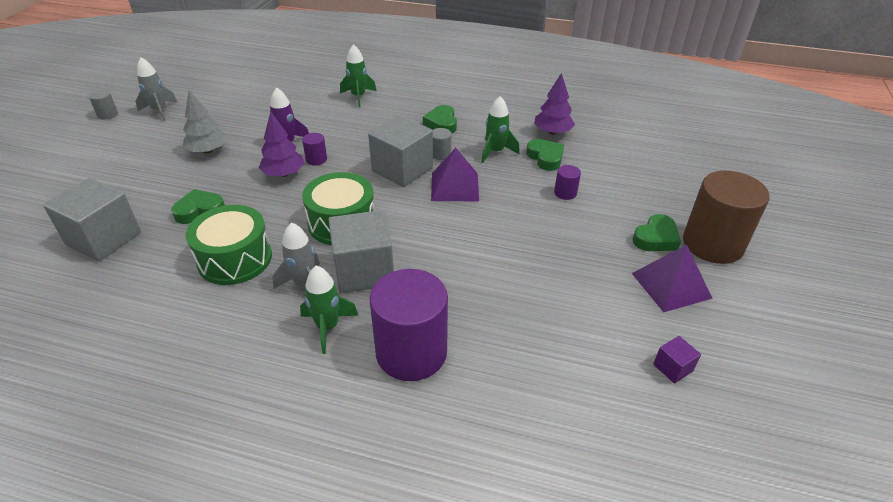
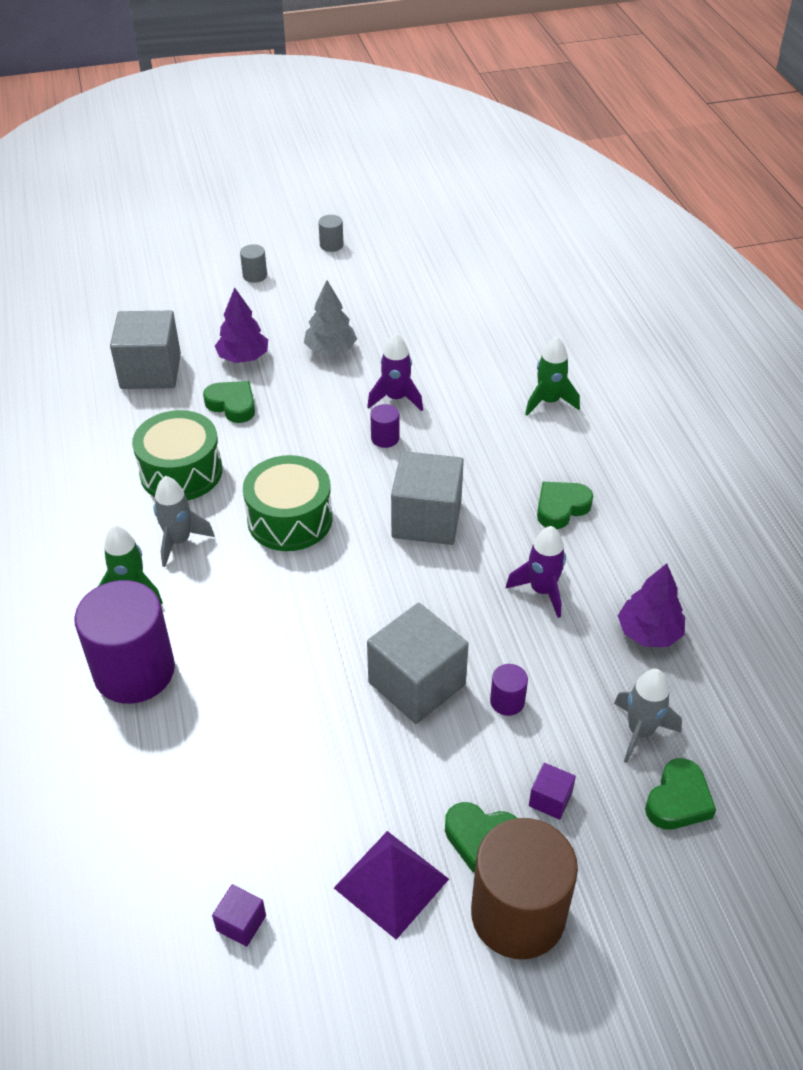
camera: 60 degrees right, 5 degrees up
grey rocket [136,57,177,121] -> grey rocket moved to [614,669,682,763]
purple tree [259,112,304,177] -> purple tree moved to [215,287,268,363]
grey cube [328,210,394,293] -> grey cube moved to [367,603,469,724]
purple pyramid [431,148,479,201] -> none
grey cylinder [432,128,452,160] -> grey cylinder moved to [240,244,267,283]
green rocket [481,96,520,163] -> purple rocket [505,526,566,618]
green heart [526,139,564,171] -> green heart moved to [645,758,716,830]
none -> purple cube [529,763,576,820]

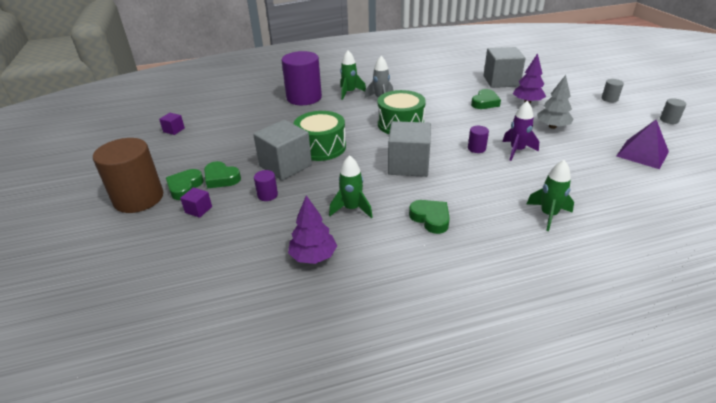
camera: 90 degrees right, 10 degrees down
green drum [132,410,222,501] -> green drum moved to [293,111,346,161]
purple pyramid [334,831,449,940] -> purple pyramid moved to [616,120,669,169]
purple rocket [505,526,566,618] -> green rocket [329,155,373,218]
grey rocket [614,669,682,763] -> none
green heart [645,758,716,830] -> green heart moved to [204,161,241,189]

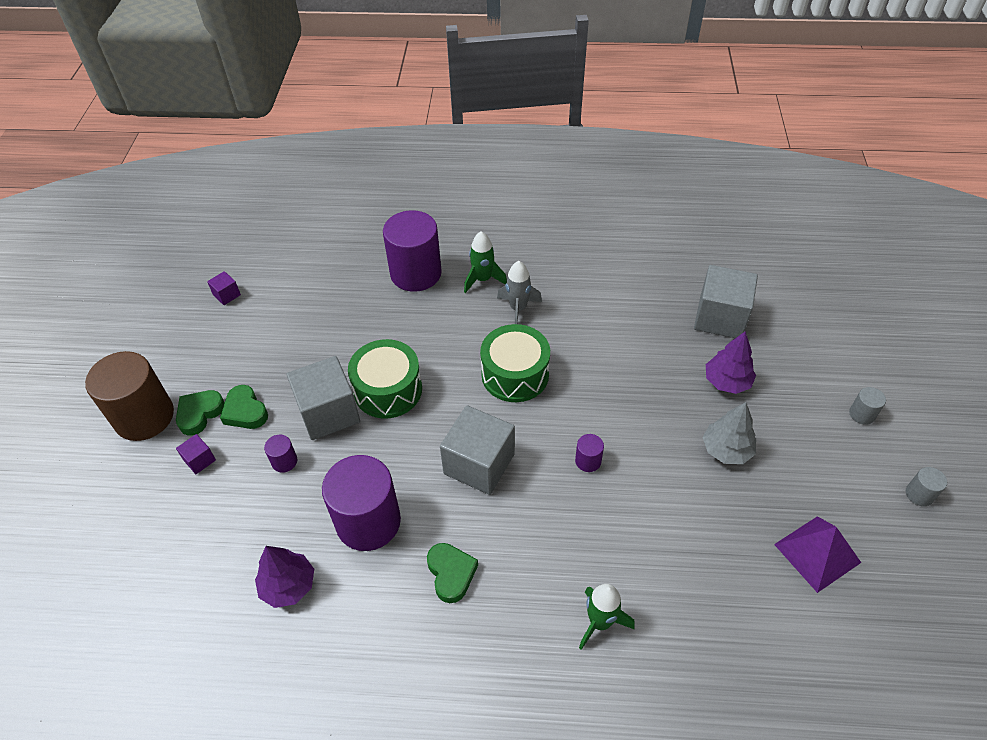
camera: 20 degrees right, 15 degrees up
green rocket [329,155,373,218] -> purple cylinder [322,455,401,551]
green heart [471,89,501,109] -> none
purple rocket [503,101,539,161] -> none

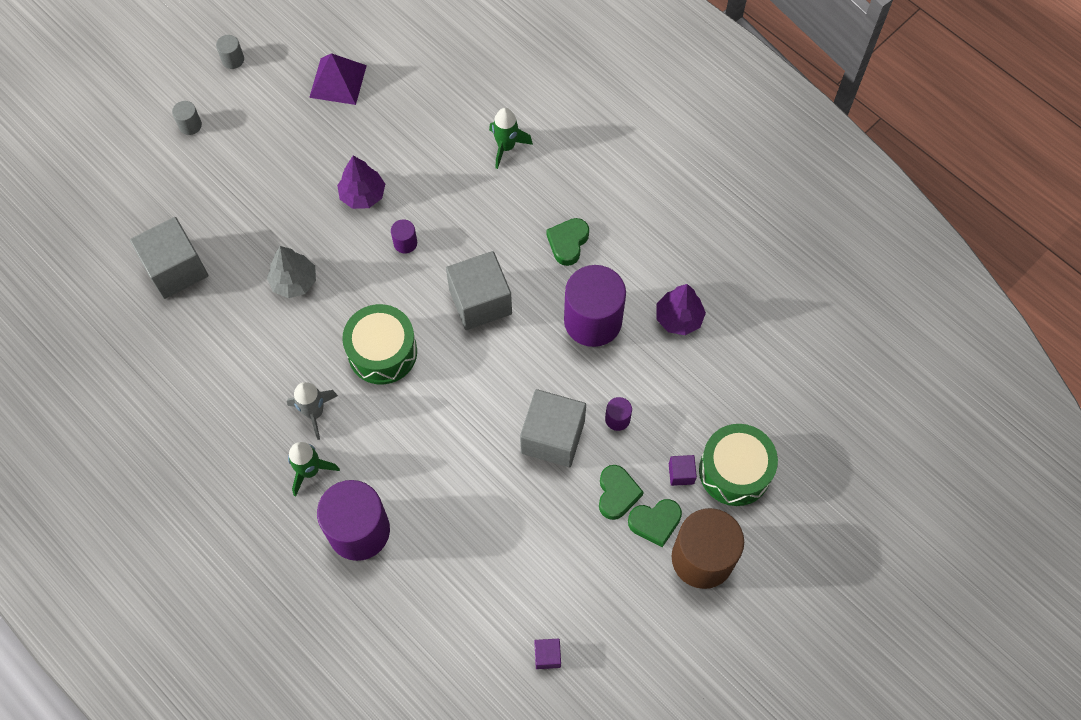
camera: 140 degrees left, 15 degrees up
green drum [348,339,422,418] -> green drum moved to [699,424,778,506]
grey tree [702,402,756,464] -> grey tree moved to [267,246,316,298]
purple tree [706,331,756,394] -> purple tree moved to [337,156,385,209]

